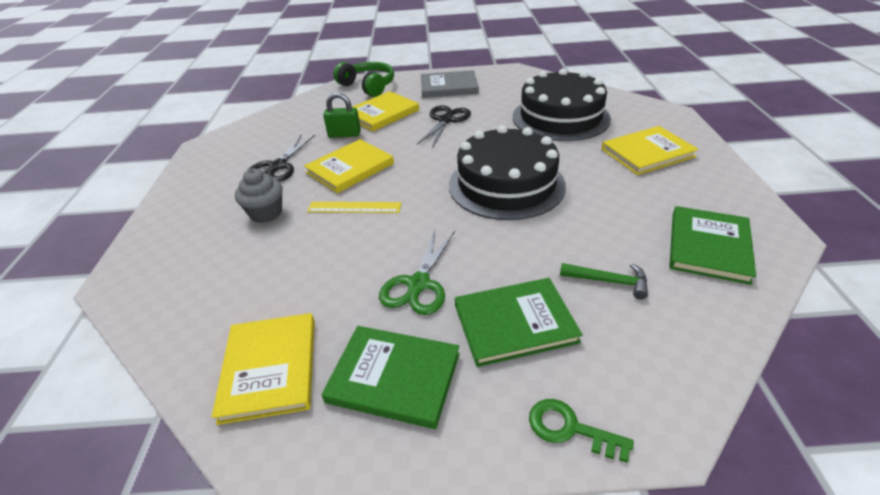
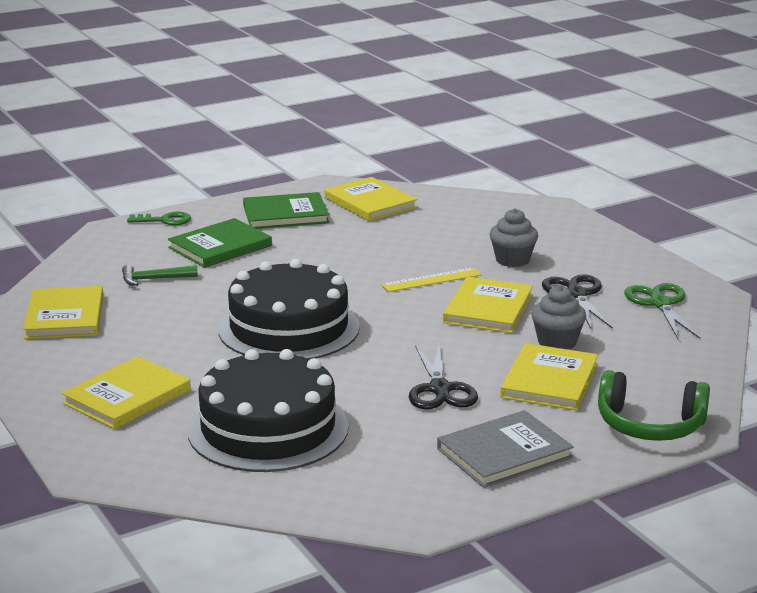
camera: 150 degrees right, 15 degrees down
green padlock [323,92,361,138] -> grey cupcake [531,285,586,350]
green scissors [379,230,455,315] -> green scissors moved to [624,283,700,339]
green book [669,206,756,285] -> yellow book [23,286,103,339]

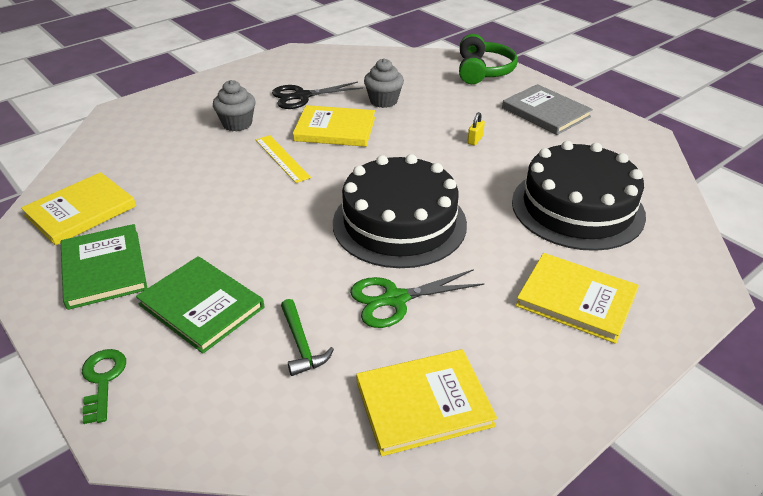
camera: 100 degrees left, 15 degrees up
black scissors [409,345,478,409] -> yellow padlock [467,112,485,145]
yellow book [500,343,598,411] -> none
green scissors [624,283,700,339] -> green scissors moved to [350,269,484,328]

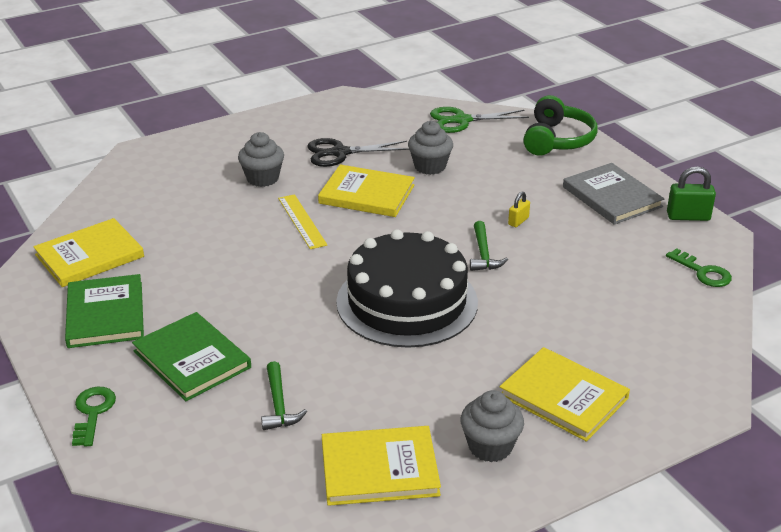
camera: 10 degrees right, 5 degrees down
green scissors [350,269,484,328] -> green scissors moved to [430,107,529,133]
black cake [512,141,646,251] -> none
none -> grey cupcake [461,390,524,462]
none -> green hammer [470,221,508,271]
none -> green key [666,248,732,287]
none -> green padlock [667,166,716,221]

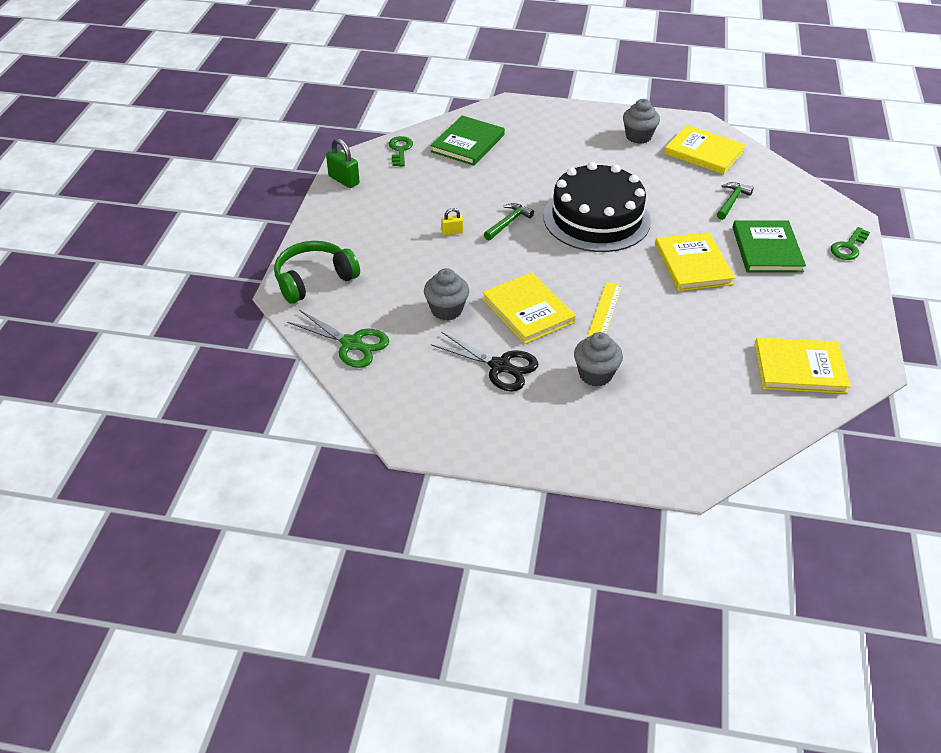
camera: 140 degrees left, 10 degrees up
green book [65,274,144,348] -> green book moved to [430,115,505,166]
yellow book [500,347,630,442] -> yellow book moved to [655,232,735,291]
grey book [563,163,665,225] -> none

